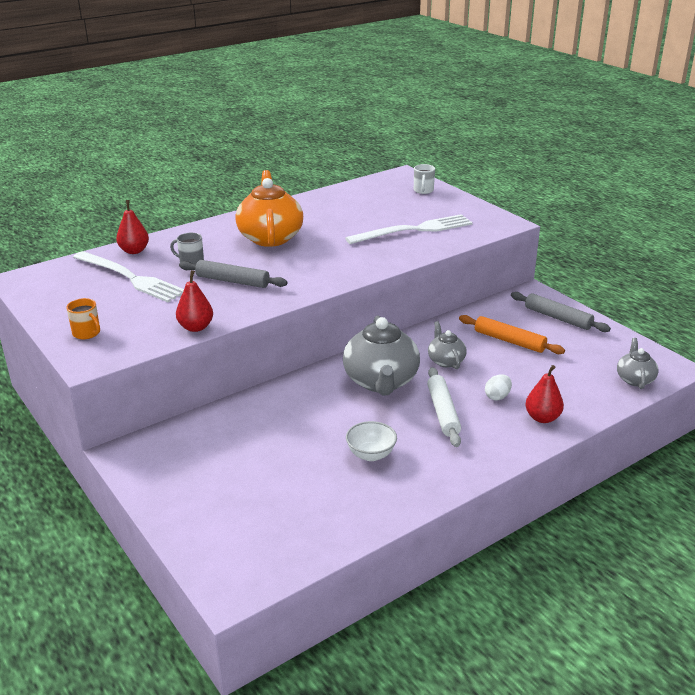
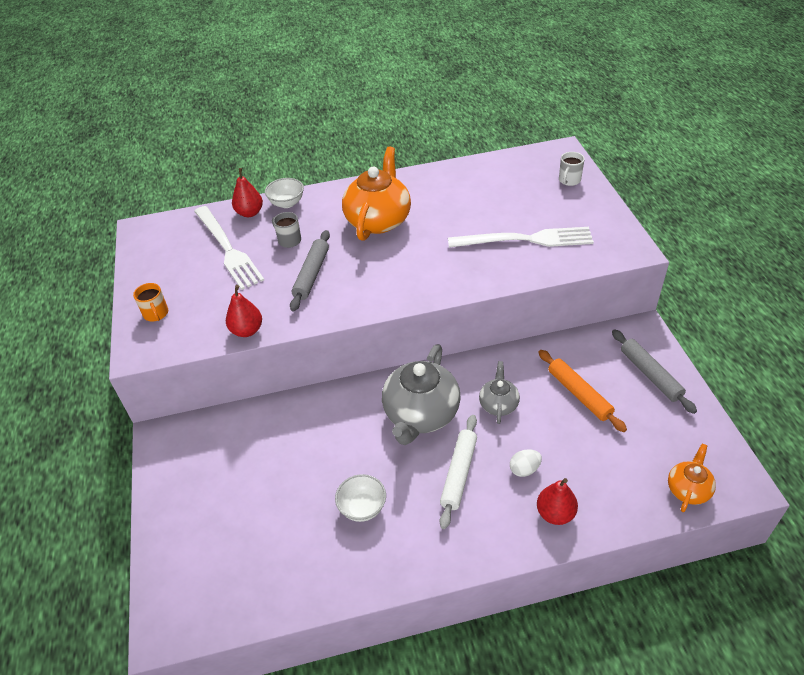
camera: 25 degrees right, 15 degrees up
grey rolling pin [179,260,287,288] -> grey rolling pin turned 60 degrees clockwise [290,230,330,311]
grey teapot [617,338,659,389] -> orange teapot [668,444,716,512]
none -> white bowl [265,178,304,208]

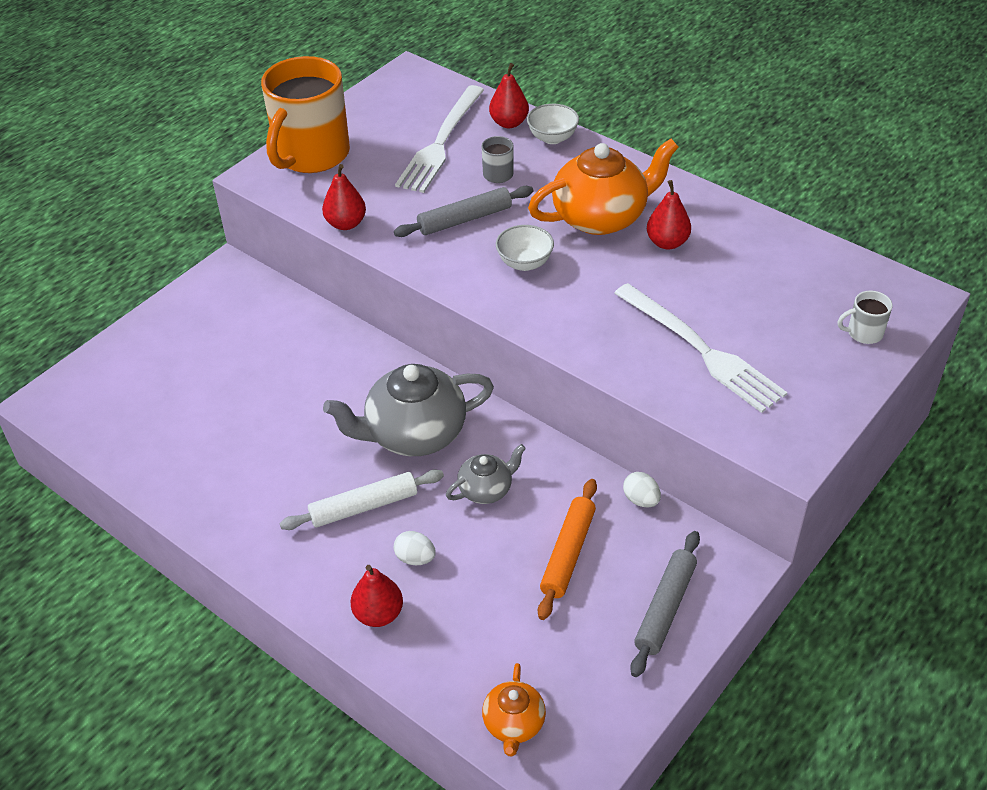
camera: 50 degrees right, 0 degrees up
orange mug [133,283,168,321] -> orange mug [261,56,350,173], size x2.50
white bowl [335,474,386,522] -> white bowl moved to [496,225,554,271]
orange teapot [668,444,716,512] -> orange teapot turned 105 degrees clockwise [482,663,546,757]
none -> white egg [623,472,661,508]
none -> red pear [647,180,691,250]

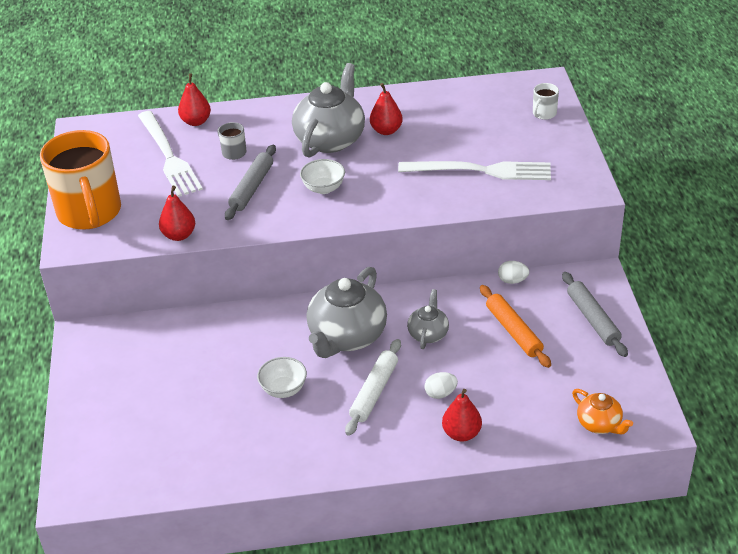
camera: 45 degrees left, 5 degrees down
white bowl [527,104,579,144] -> white bowl moved to [257,357,307,398]
orange teapot [528,139,679,235] -> grey teapot [292,63,365,158]

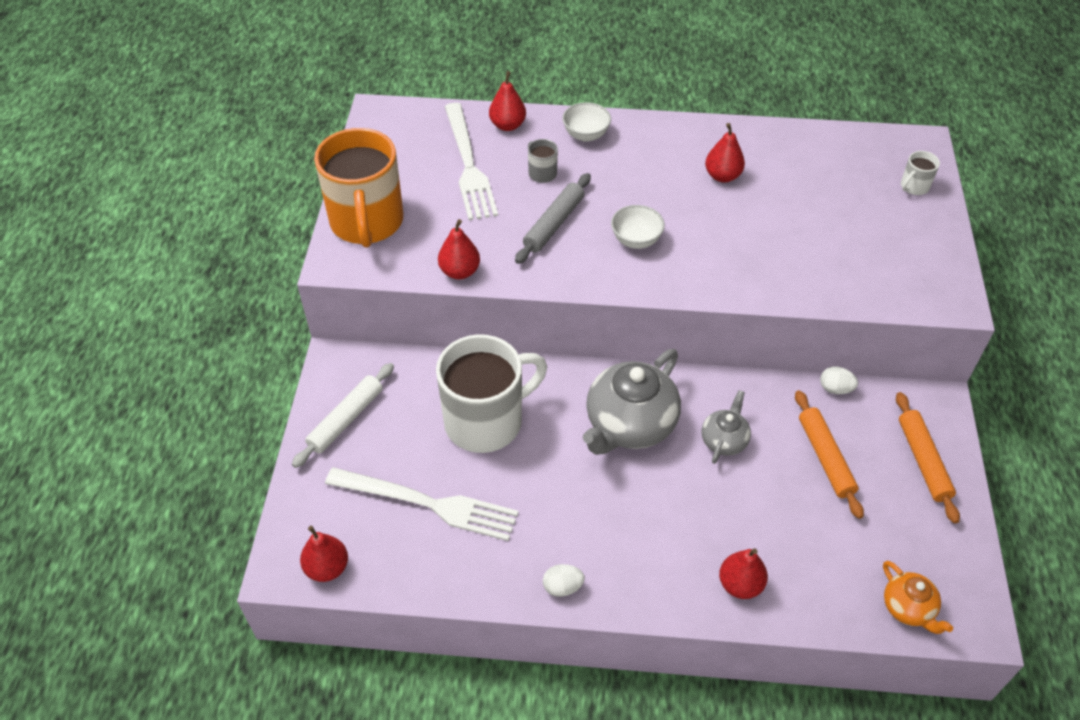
camera: 10 degrees right, 10 degrees up
white bowl [257,357,307,398] -> white bowl moved to [562,102,611,142]
grey teapot [292,63,365,158] -> none
white rolling pin [345,339,401,436] -> white rolling pin moved to [292,363,394,468]
white fork [398,161,551,180] -> white fork moved to [325,467,519,541]
white egg [424,372,458,399] -> white egg moved to [543,564,585,597]
grey rolling pin [562,272,628,357] -> orange rolling pin [896,392,960,524]
none -> red pear [300,526,348,582]
none -> white mug [436,334,547,453]

